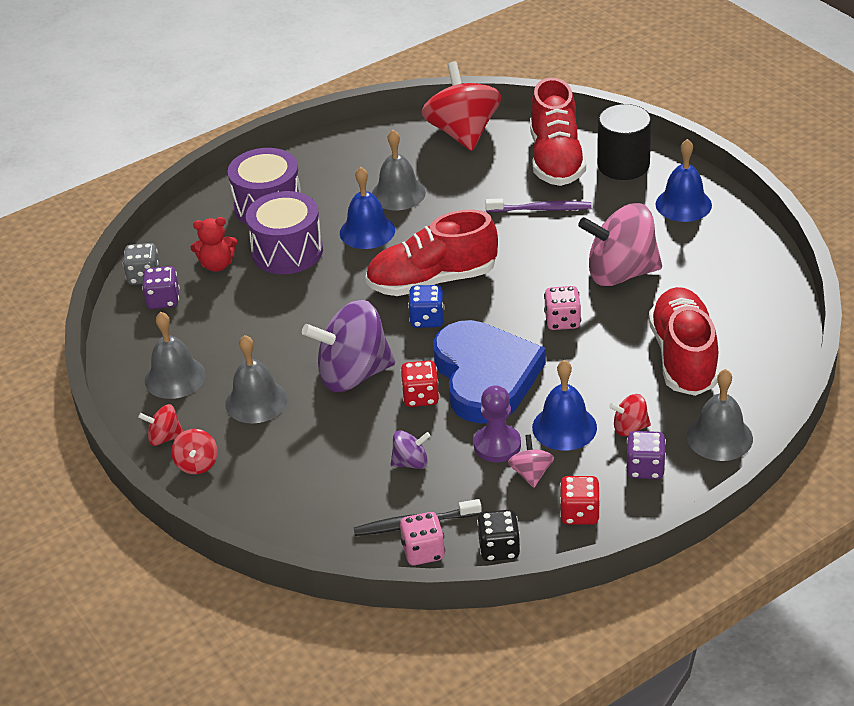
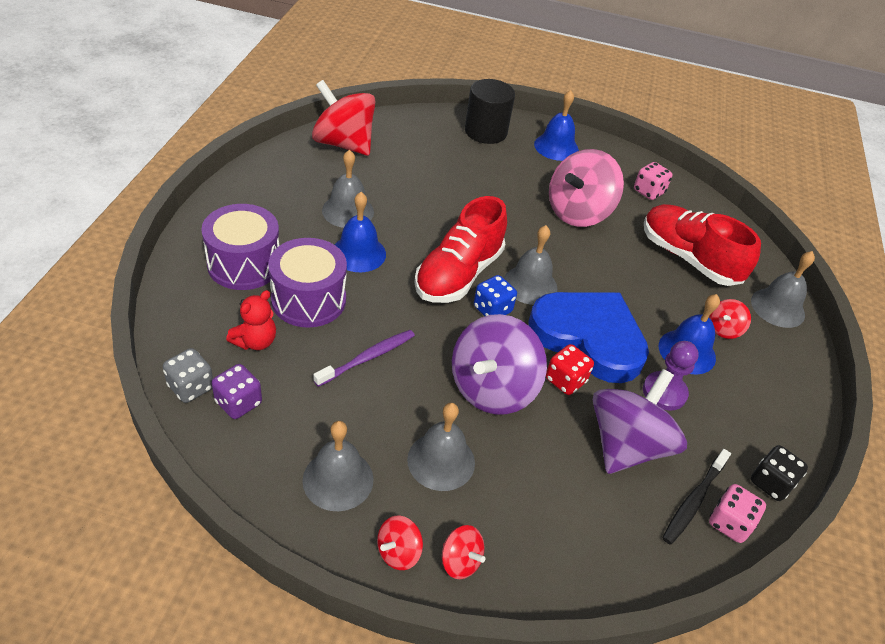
camera: 50 degrees left, 5 degrees up
purple spinning top [391,431,431,469] -> purple spinning top [593,369,687,474], size x2.20
purple toothbrush [486,199,592,212] -> purple toothbrush moved to [313,330,415,387]
pink spinning top [508,435,554,488] -> none
red shoe [530,77,586,186] -> none
pink dice [544,286,581,330] -> pink dice moved to [634,162,672,200]
red dice [560,476,600,525] -> none
purple dice [626,431,666,479] -> none
none -> grey bell [504,225,558,305]

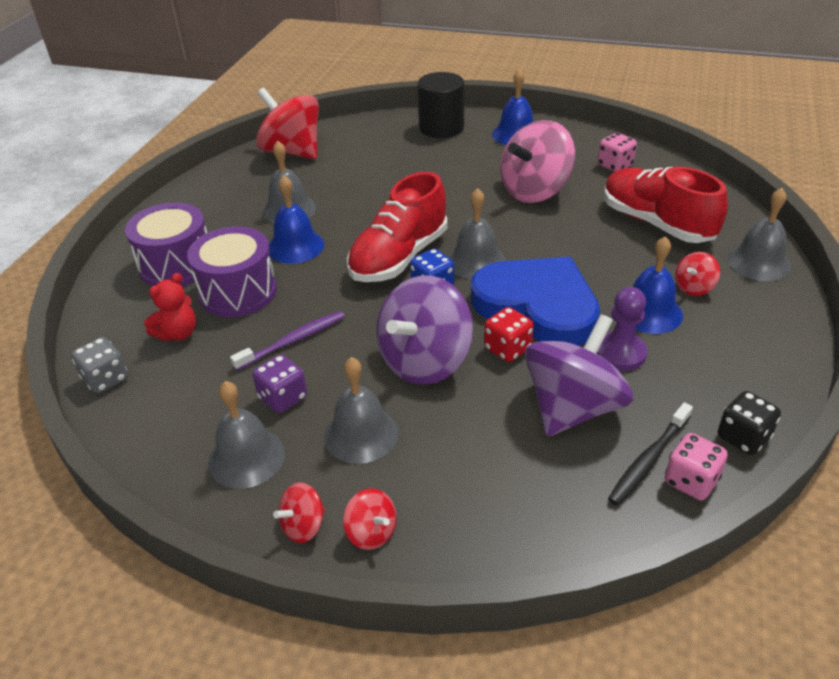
camera: 10 degrees right, 5 degrees down
purple dice [211,364,262,419] -> purple dice moved to [252,355,307,413]

